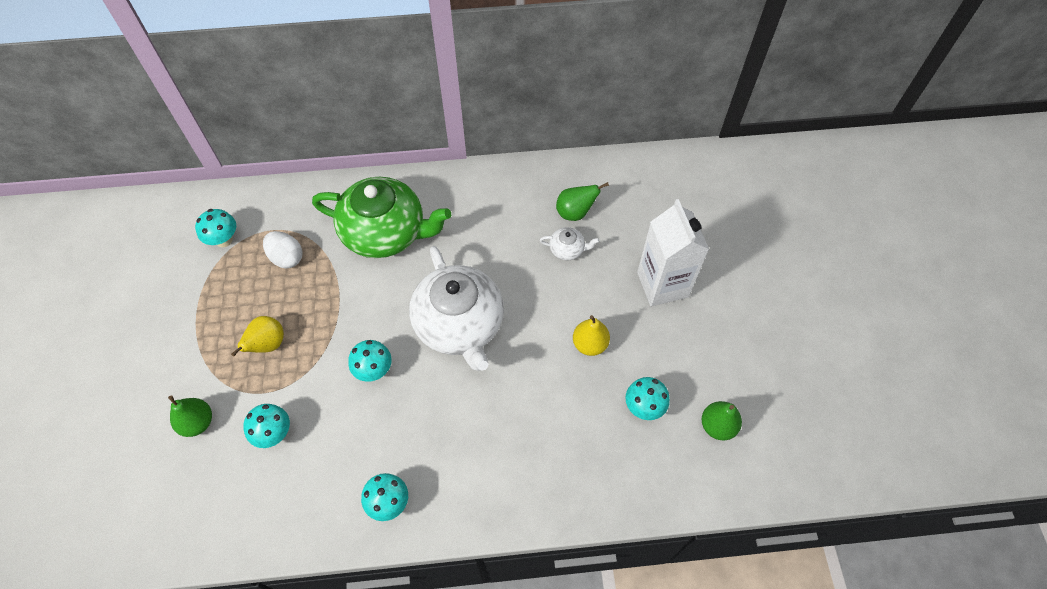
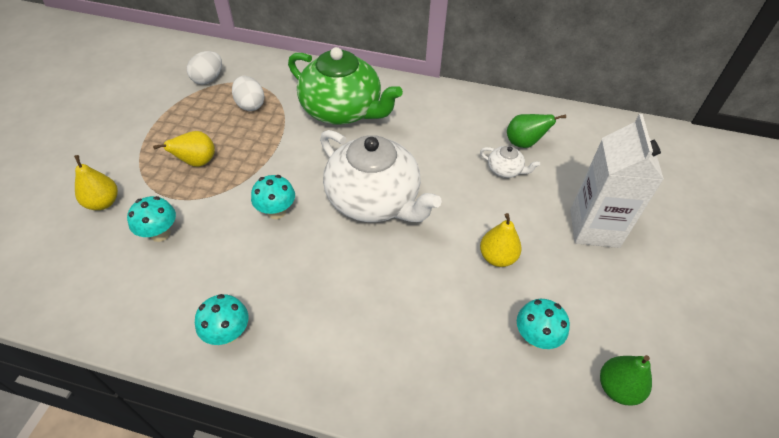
camera: 20 degrees right, 10 degrees down
green pear [168,395,212,437] -> yellow pear [74,155,118,210]
turquoise mushroom [195,209,236,247] -> white egg [187,51,222,85]
white teapot [409,246,504,371] -> white teapot turned 45 degrees counterclockwise [320,130,442,222]

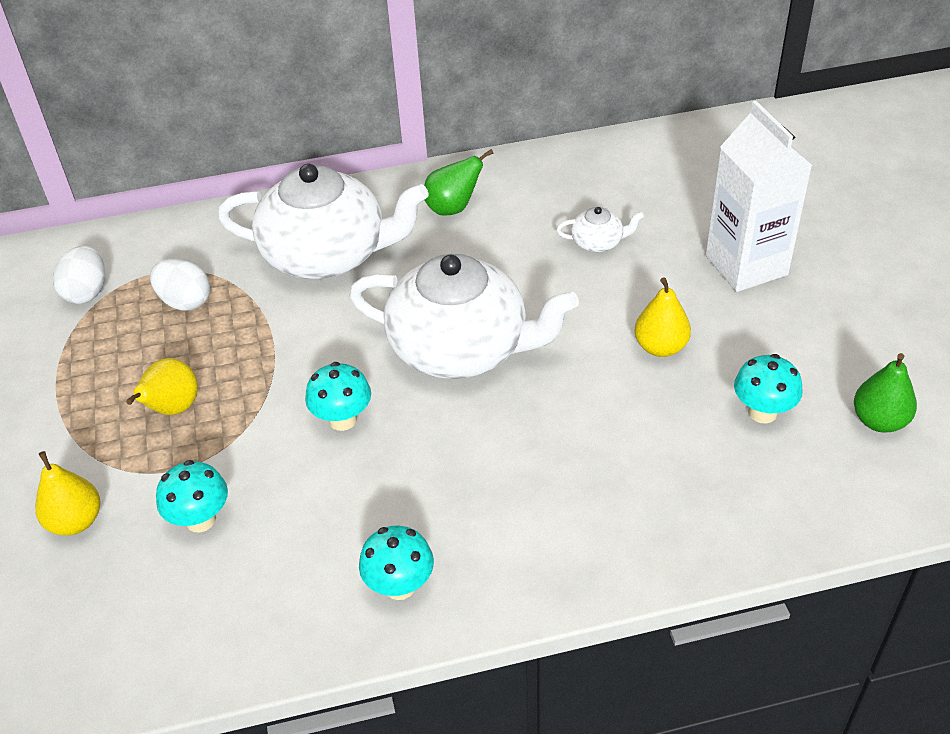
camera: 25 degrees left, 5 degrees down
green teapot [288,47,403,125] -> white teapot [218,164,429,279]
green pear [507,114,566,148] -> green pear moved to [424,149,494,216]

